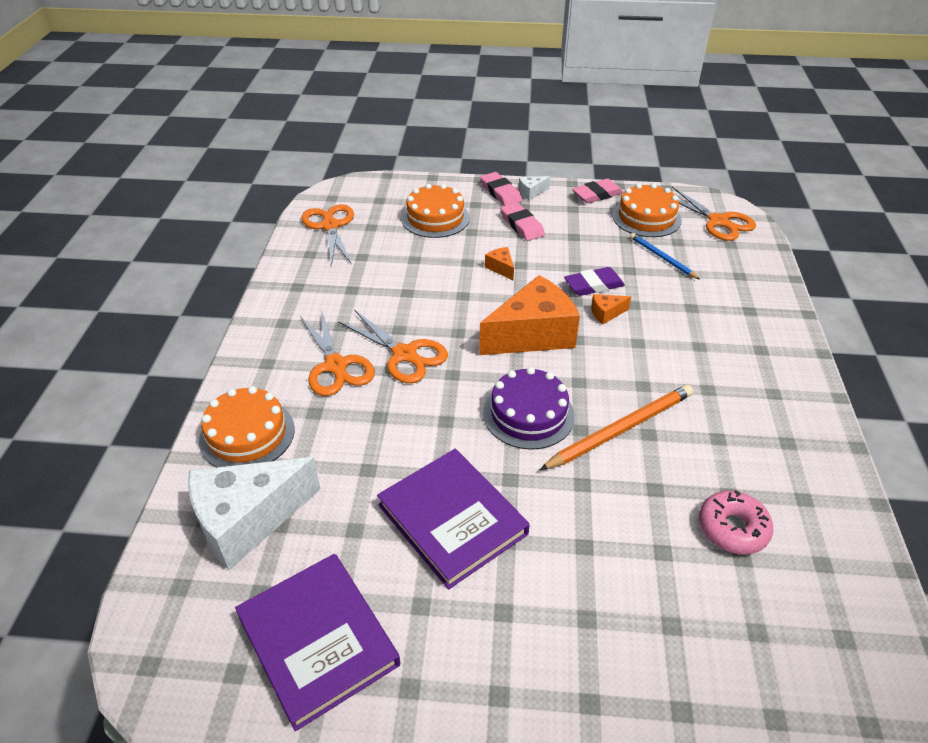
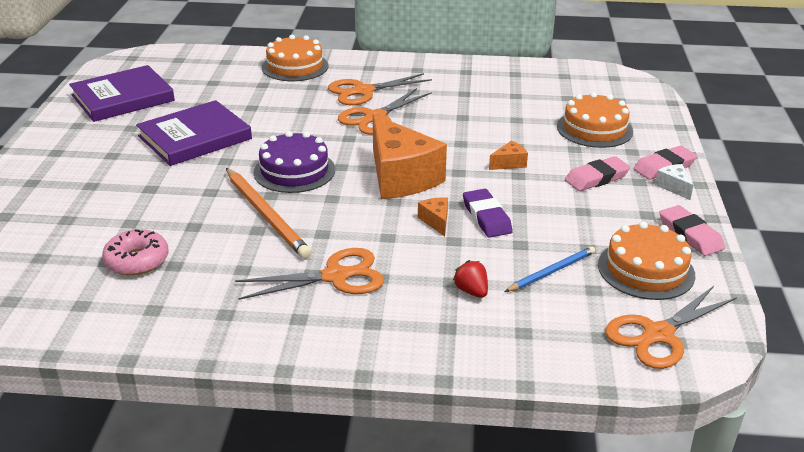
camera: 90 degrees right, 10 degrees down
white cheese [188,457,320,570] -> none
orange scissors [302,204,354,266] -> orange scissors moved to [235,248,384,300]
none -> red strawberry [453,260,488,298]

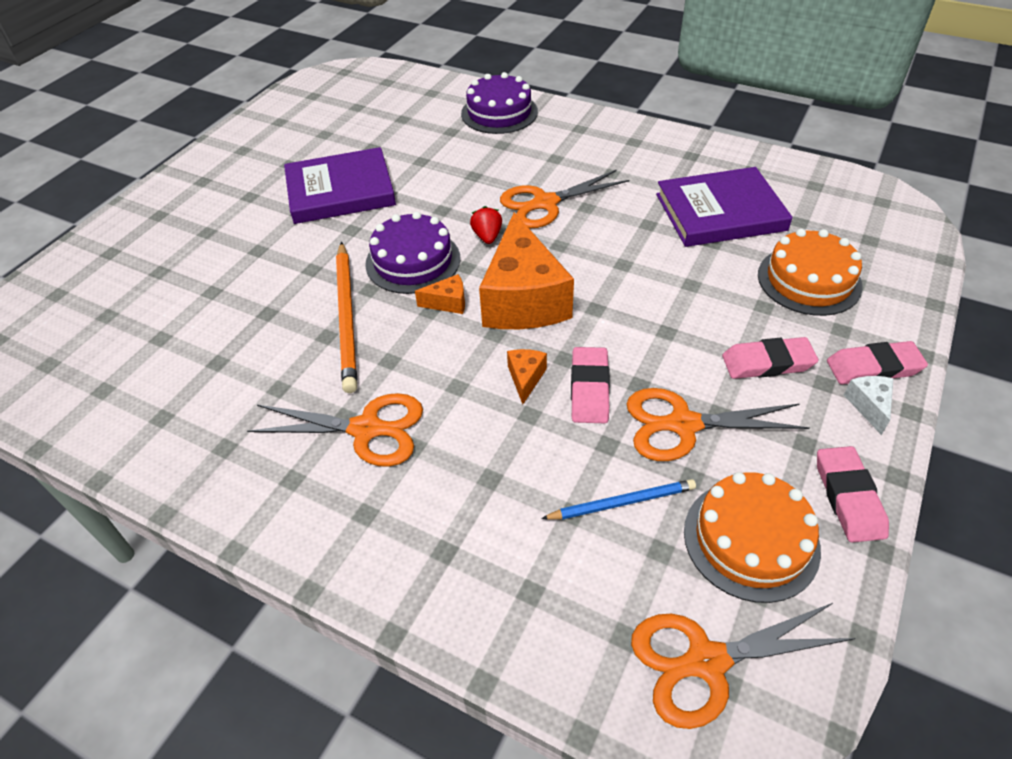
camera: 25 degrees right, 15 degrees up
purple book [69,65,175,122] -> purple book moved to [656,167,793,247]
pink donut [102,229,168,276] -> none
orange cake [262,35,329,81] -> purple cake [461,72,538,134]
orange scissors [328,73,432,105] -> orange scissors moved to [627,388,810,461]
red strawberry [453,260,488,298] -> red strawberry moved to [470,206,502,244]
purple eraser [463,189,513,238] -> pink eraser [571,347,610,423]
orange cheese [489,140,528,170] -> orange cheese moved to [415,274,465,314]

